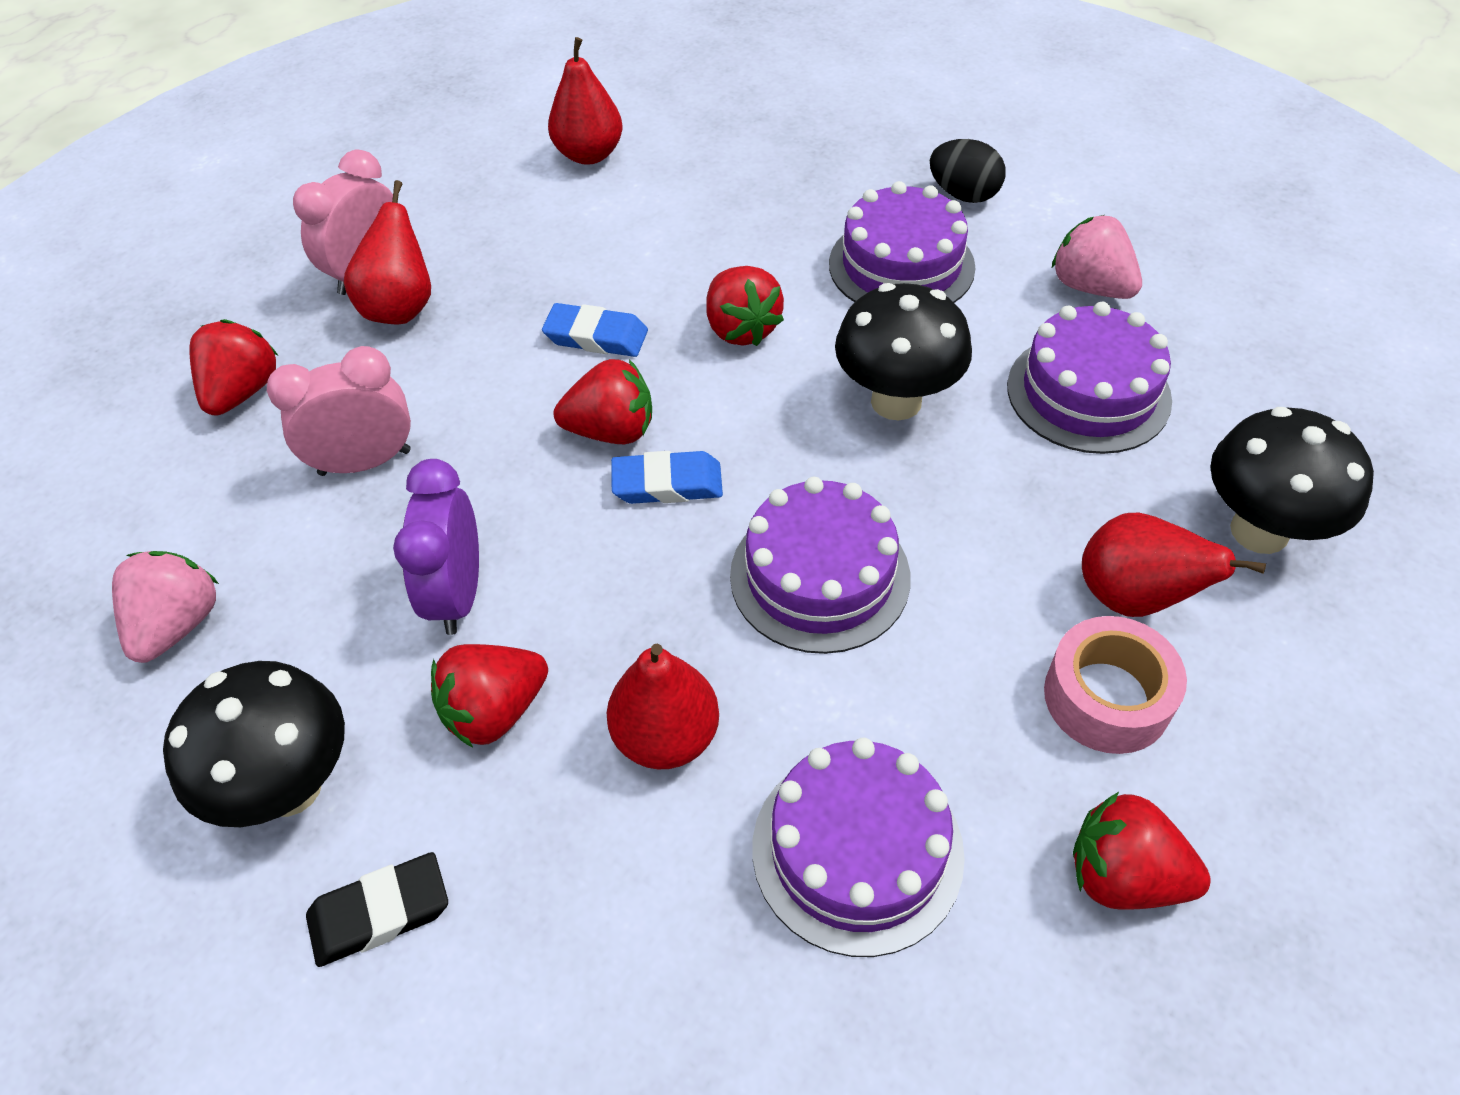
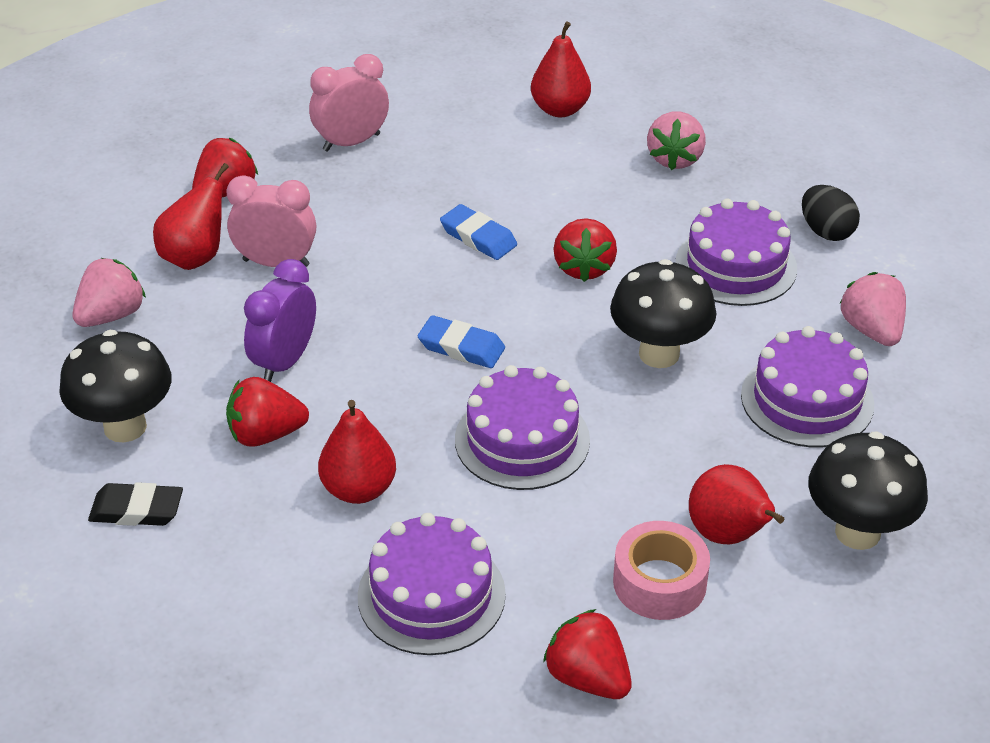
camera: 25 degrees right, 10 degrees down
red pear [344,180,431,324] -> red pear moved to [153,163,229,270]
red strawberry [554,359,652,444] -> none
none -> pink strawberry [647,111,706,170]

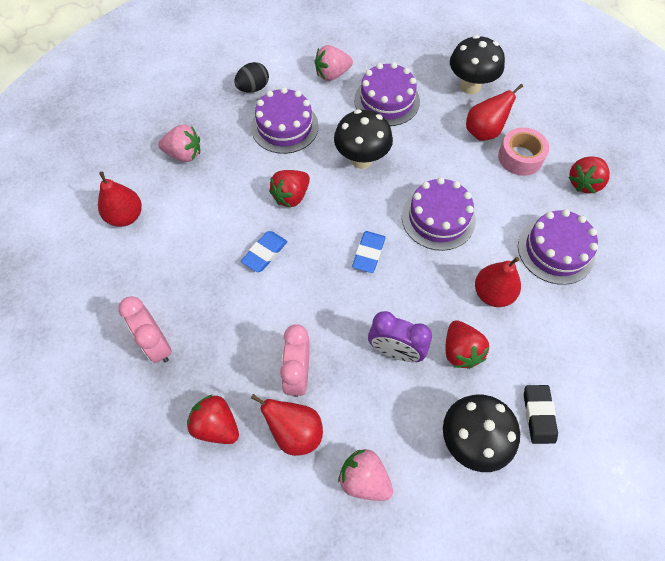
camera: 95 degrees left, 20 degrees up
red strawberry [554,218,617,282] -> red strawberry turned 135 degrees clockwise [269,170,310,208]

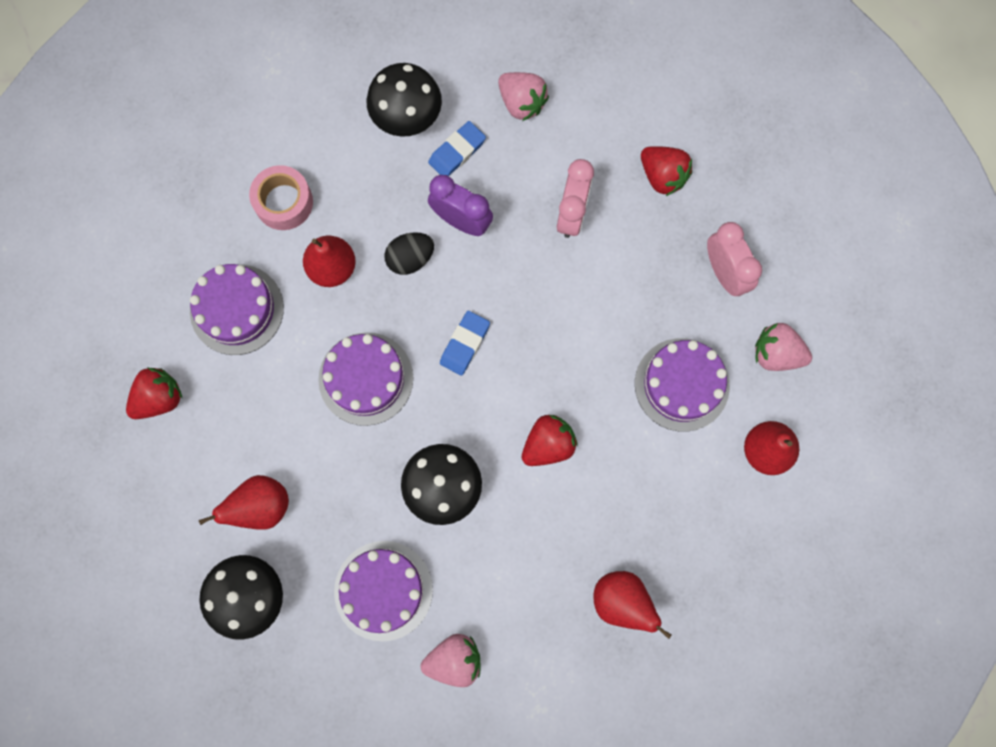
camera: 170 degrees left, 15 degrees up
pink strawberry [158,125,200,162] -> pink strawberry moved to [755,323,812,371]
black egg [234,62,269,93] -> black egg moved to [384,232,434,275]
blue eraser [241,231,288,272] -> blue eraser moved to [428,121,486,176]
purple cake [251,87,319,154] -> purple cake moved to [635,338,730,432]
red pear [251,394,323,456] -> red pear moved to [593,571,672,639]
red strawberry [445,320,489,369] -> none
pink tape [498,127,549,176] -> pink tape moved to [249,165,313,230]
black eraser [524,385,558,444] -> none

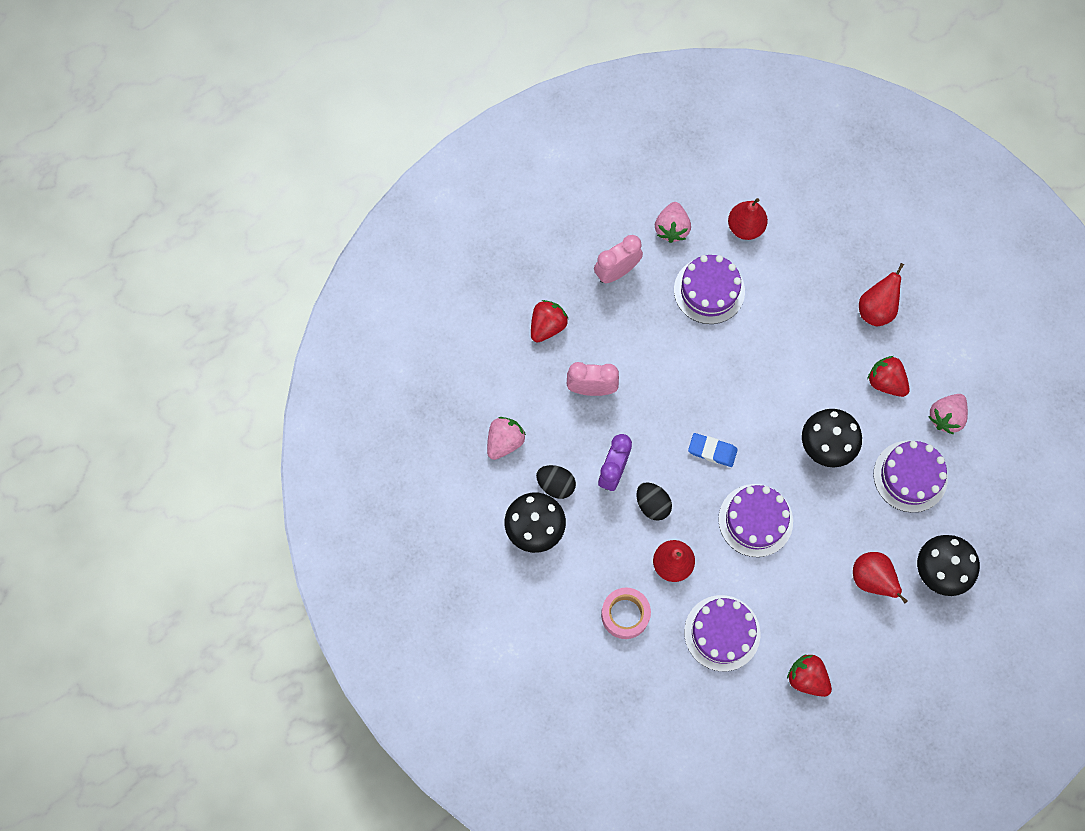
camera: 100 degrees left, 5 degrees down
pink strawberry [421,634,481,687] -> pink strawberry turned 120 degrees counterclockwise [928,394,968,435]
blue eraser [428,121,486,176] -> black egg [536,465,576,499]
red strawberry [521,415,577,466] -> red strawberry moved to [867,356,910,397]

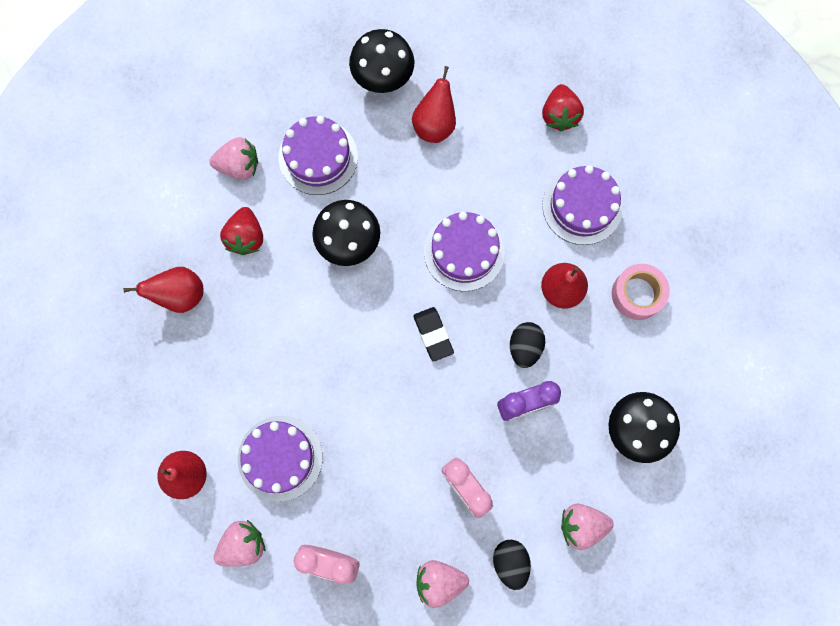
camera: 130 degrees left, 5 degrees up
red strawberry [531,300,568,343] -> pink strawberry [416,560,469,608]
black egg [536,465,576,499] -> black egg moved to [493,540,531,590]
blue eraser [688,433,738,467] -> black eraser [413,307,454,362]

